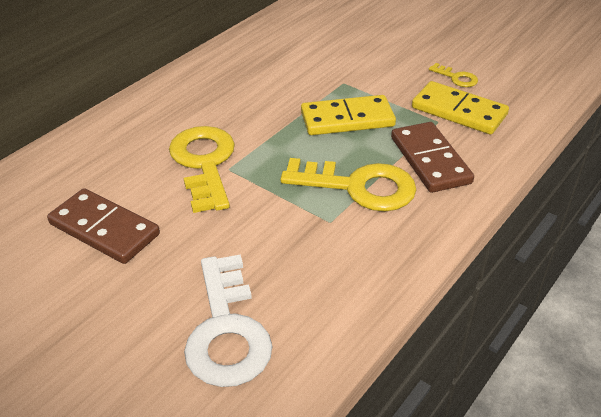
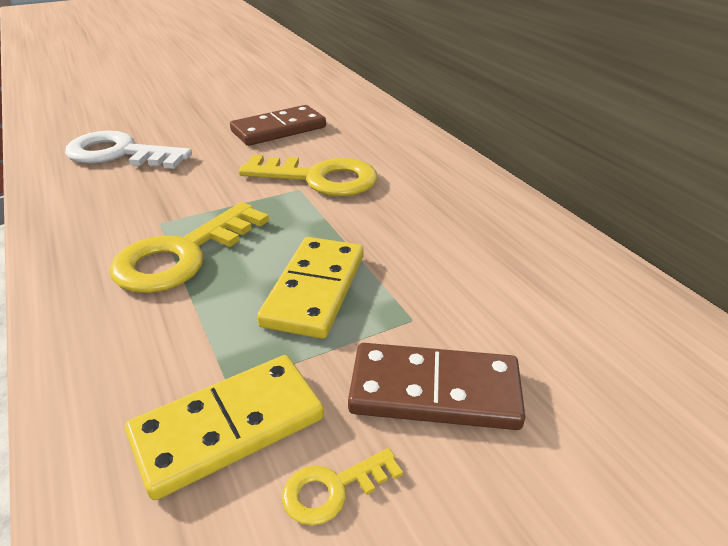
camera: 115 degrees right, 5 degrees down
brown domino [391,122,474,193] -> brown domino moved to [348,343,525,430]

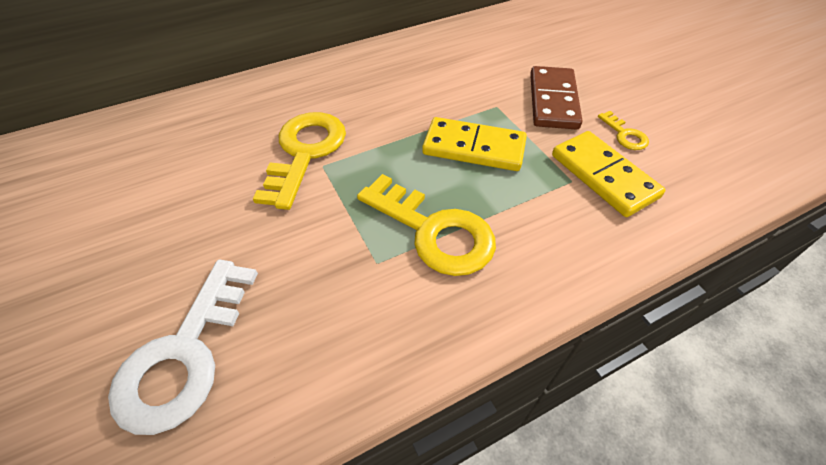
camera: 90 degrees left, 15 degrees up
brown domino [230,105,326,146] -> none

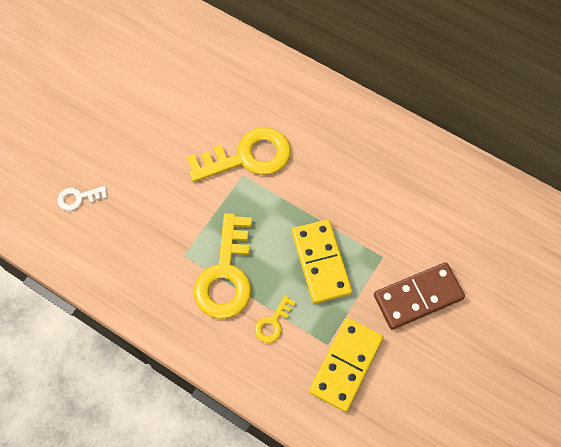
camera: 60 degrees right, 15 degrees up
white key [108,260,258,435] -> white key [57,186,107,211], size x0.46
yellow key [598,111,649,150] -> yellow key moved to [255,295,296,343]

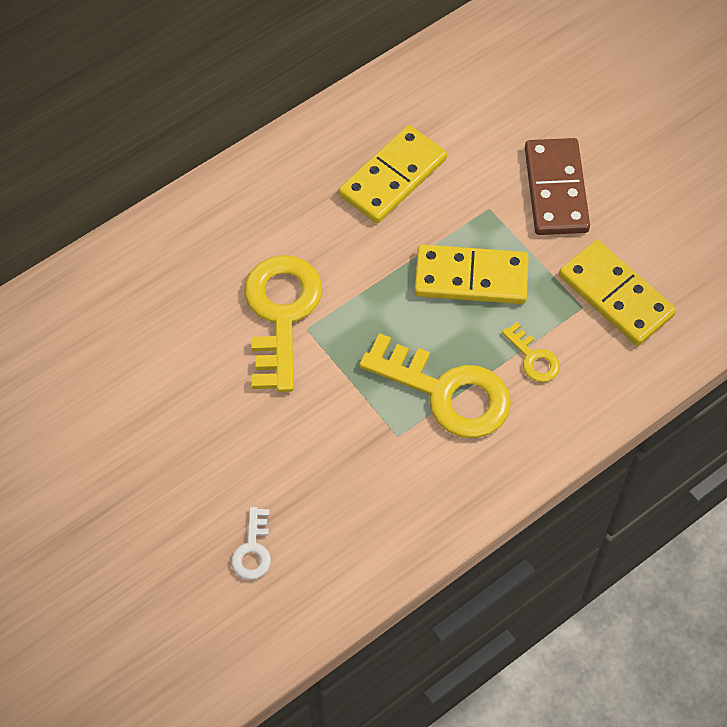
camera: 70 degrees left, 5 degrees down
none -> yellow domino [339,125,447,223]

